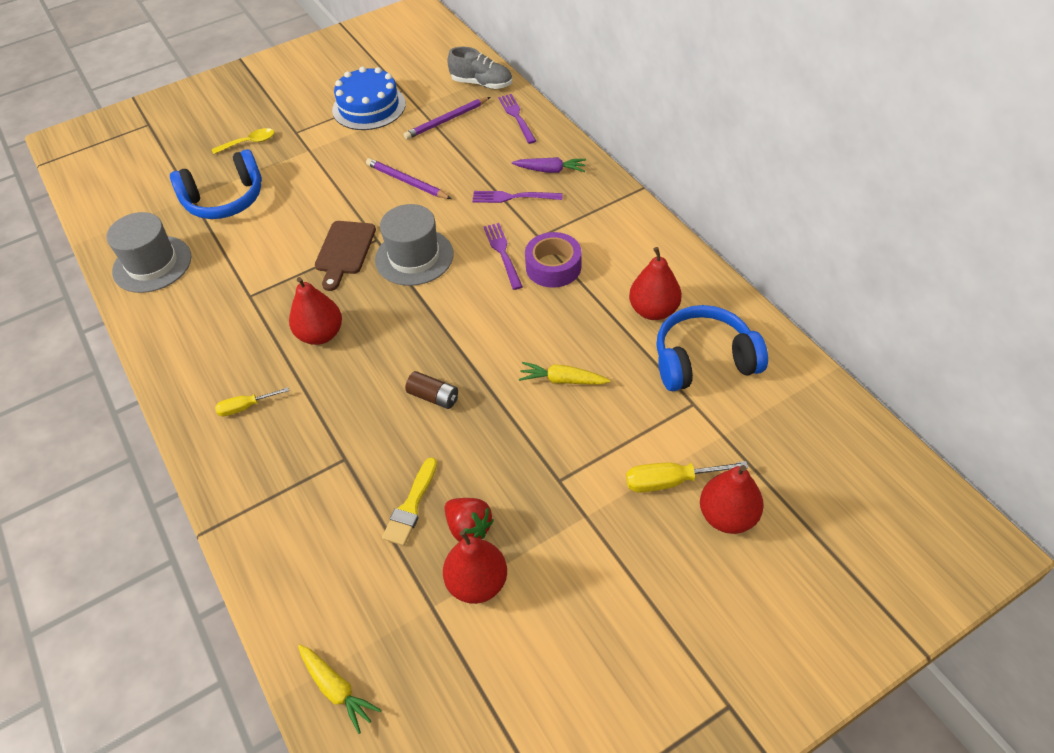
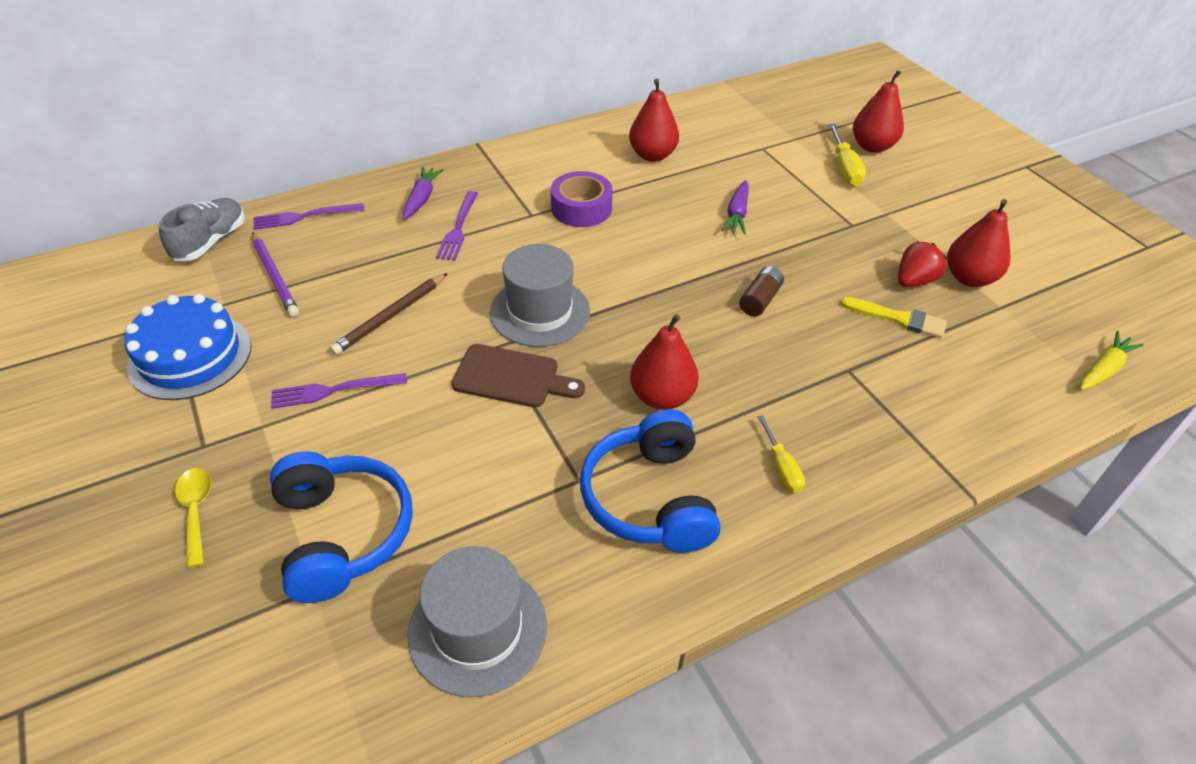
camera: 90 degrees left, 5 degrees down
purple pencil [366,158,452,199] -> brown pencil [330,273,448,355]
purple fork [484,223,523,290] -> purple fork moved to [271,373,407,409]
yellow carrot [519,362,610,385] -> purple carrot [722,180,749,235]
blue headphones [656,305,768,391] -> blue headphones moved to [580,410,721,553]

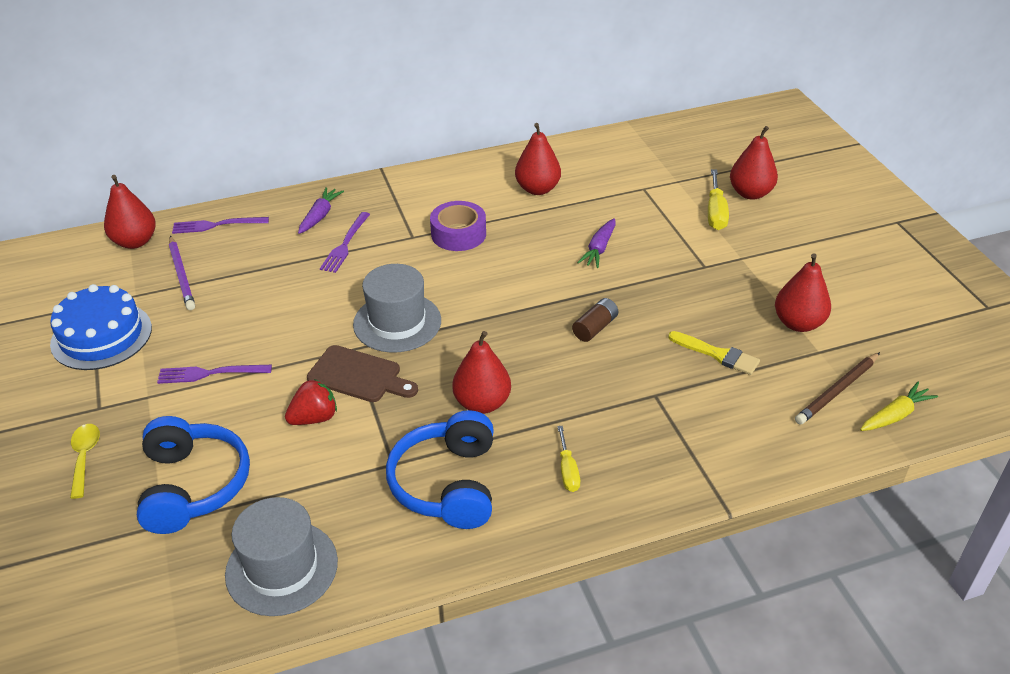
camera: 10 degrees right, 5 degrees down
grey shoe [159,198,245,261] -> red pear [104,175,156,249]
brown pencil [330,273,448,355] -> brown pencil moved to [795,352,880,425]
red strawberry [898,241,947,287] -> red strawberry moved to [285,379,337,425]

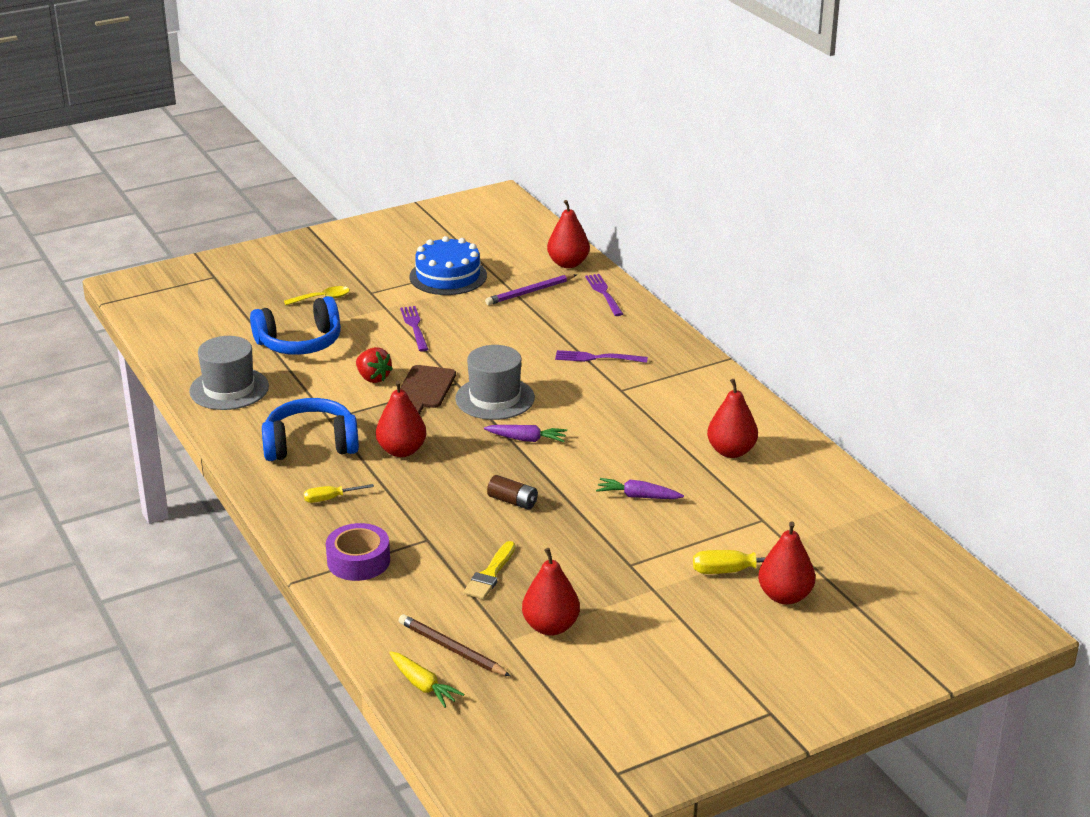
camera: 80 degrees right, 10 degrees down
purple carrot [298,187,344,234] -> purple carrot moved to [484,425,567,442]
purple tape [430,201,486,251] -> purple tape moved to [326,523,390,581]

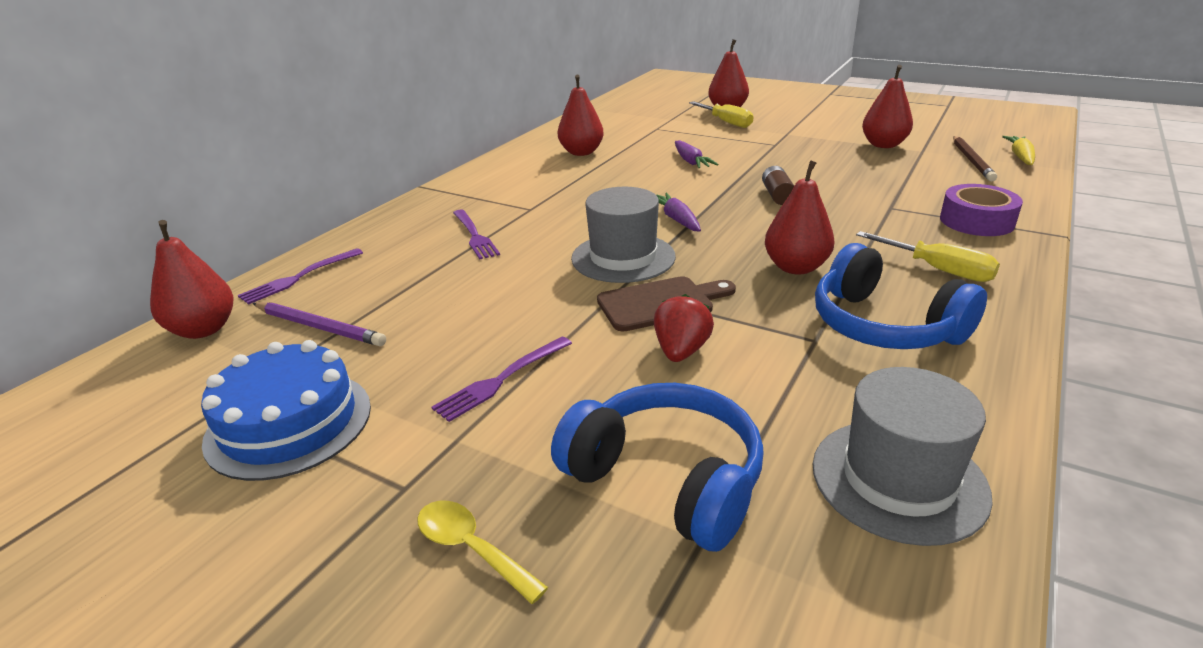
camera: 120 degrees left, 0 degrees up
yellow screwdriver [304,484,374,503] -> yellow screwdriver [856,231,1000,282], size x1.53
yellow brush [464,541,515,599] -> none

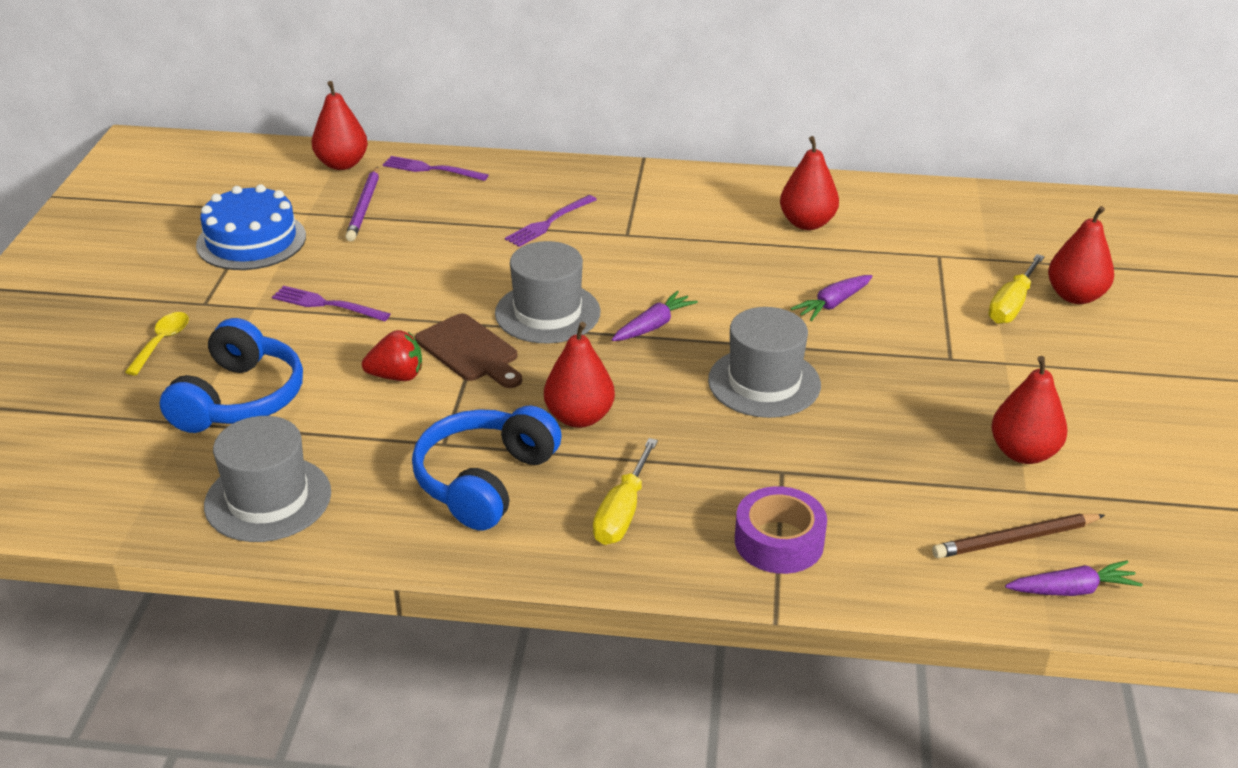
camera: 65 degrees right, 5 degrees up
brown battery [762,166,794,205] -> grey hat [708,307,821,418]
yellow carrot [1002,136,1035,165] -> purple carrot [1005,560,1142,596]

